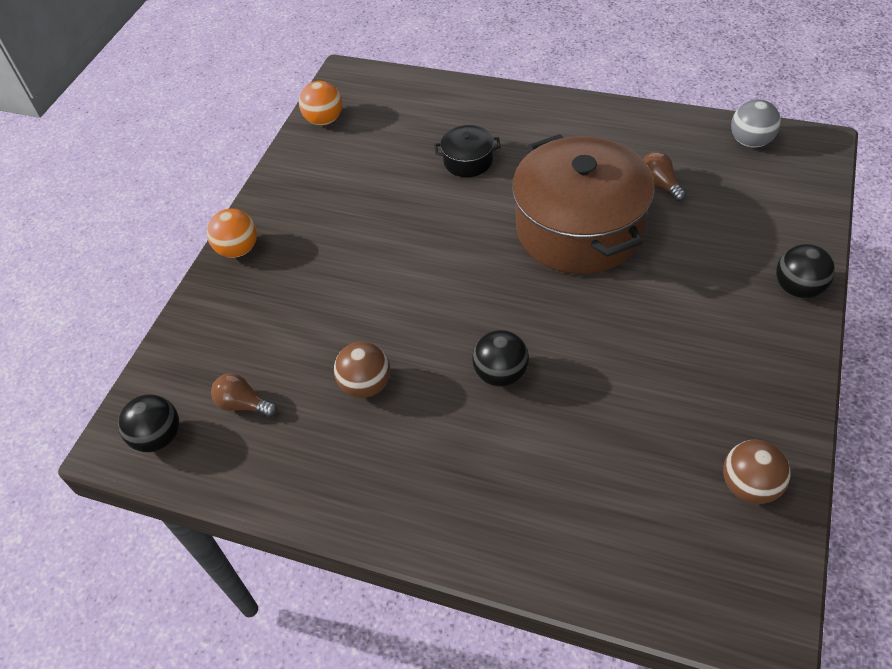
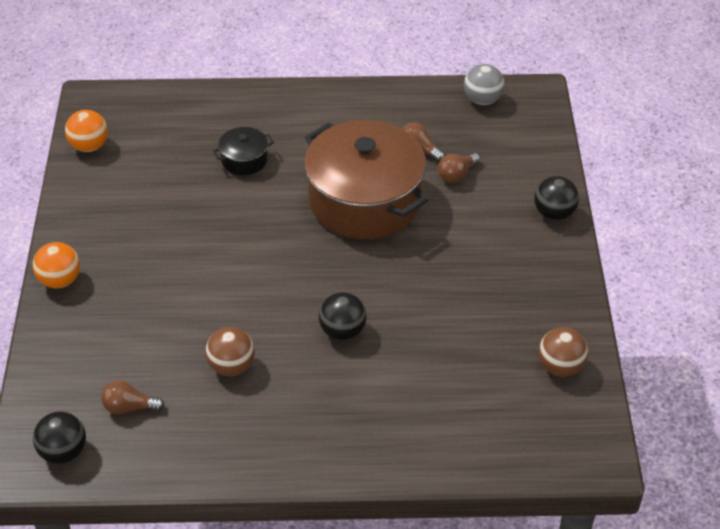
camera: 25 degrees left, 5 degrees down
none -> brown light bulb [438,153,480,183]

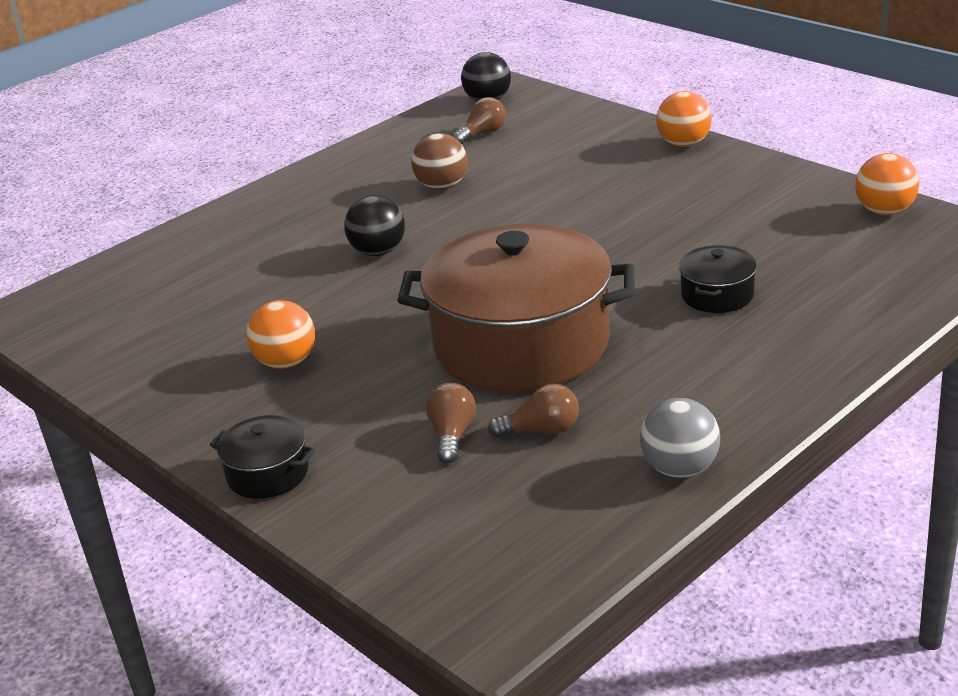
camera: 140 degrees right, 15 degrees down
grey ball [464,64,505,105] -> grey ball moved to [640,398,720,478]
black ball [535,176,579,220] -> black pot [210,415,315,499]
brown ball [539,327,588,377] -> none
none -> orange ball [246,300,315,369]

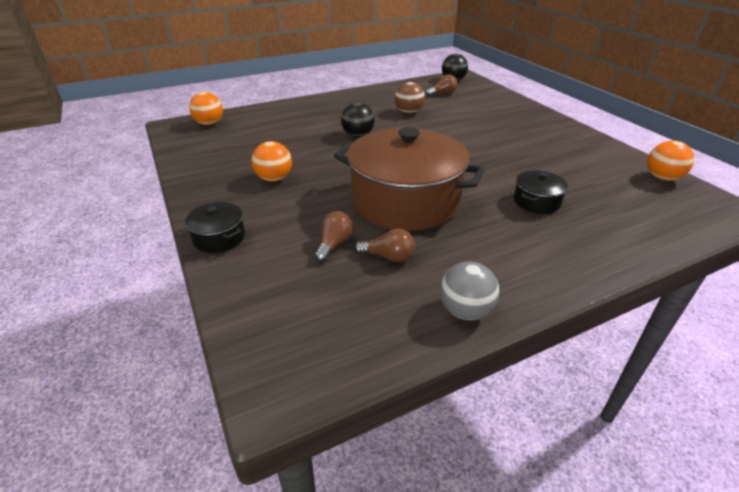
camera: 15 degrees right, 5 degrees up
orange ball [656,91,712,147] -> orange ball moved to [189,92,223,125]

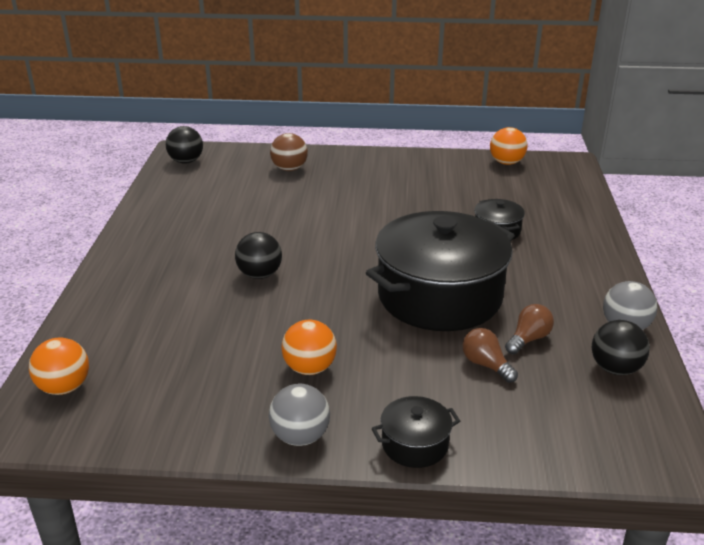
camera: 60 degrees left, 5 degrees down
brown pot [334,127,485,231] -> black pot [366,211,515,331]
brown ball [395,82,425,114] -> brown ball moved to [270,133,308,171]
brown light bulb [426,74,458,96] -> none
none -> grey ball [269,384,330,446]
none -> black ball [592,320,650,375]

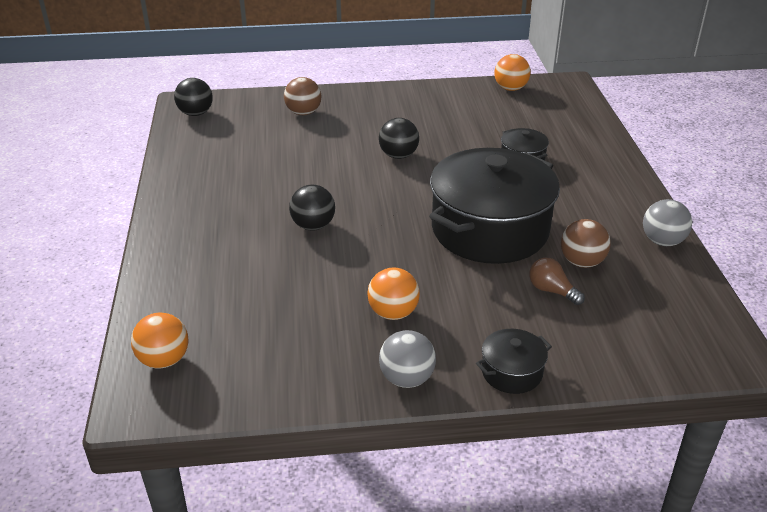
camera: 10 degrees left, 5 degrees up
brown light bulb [505,304,554,354] -> brown ball [561,219,610,268]
black ball [592,320,650,375] -> black ball moved to [379,118,419,159]

